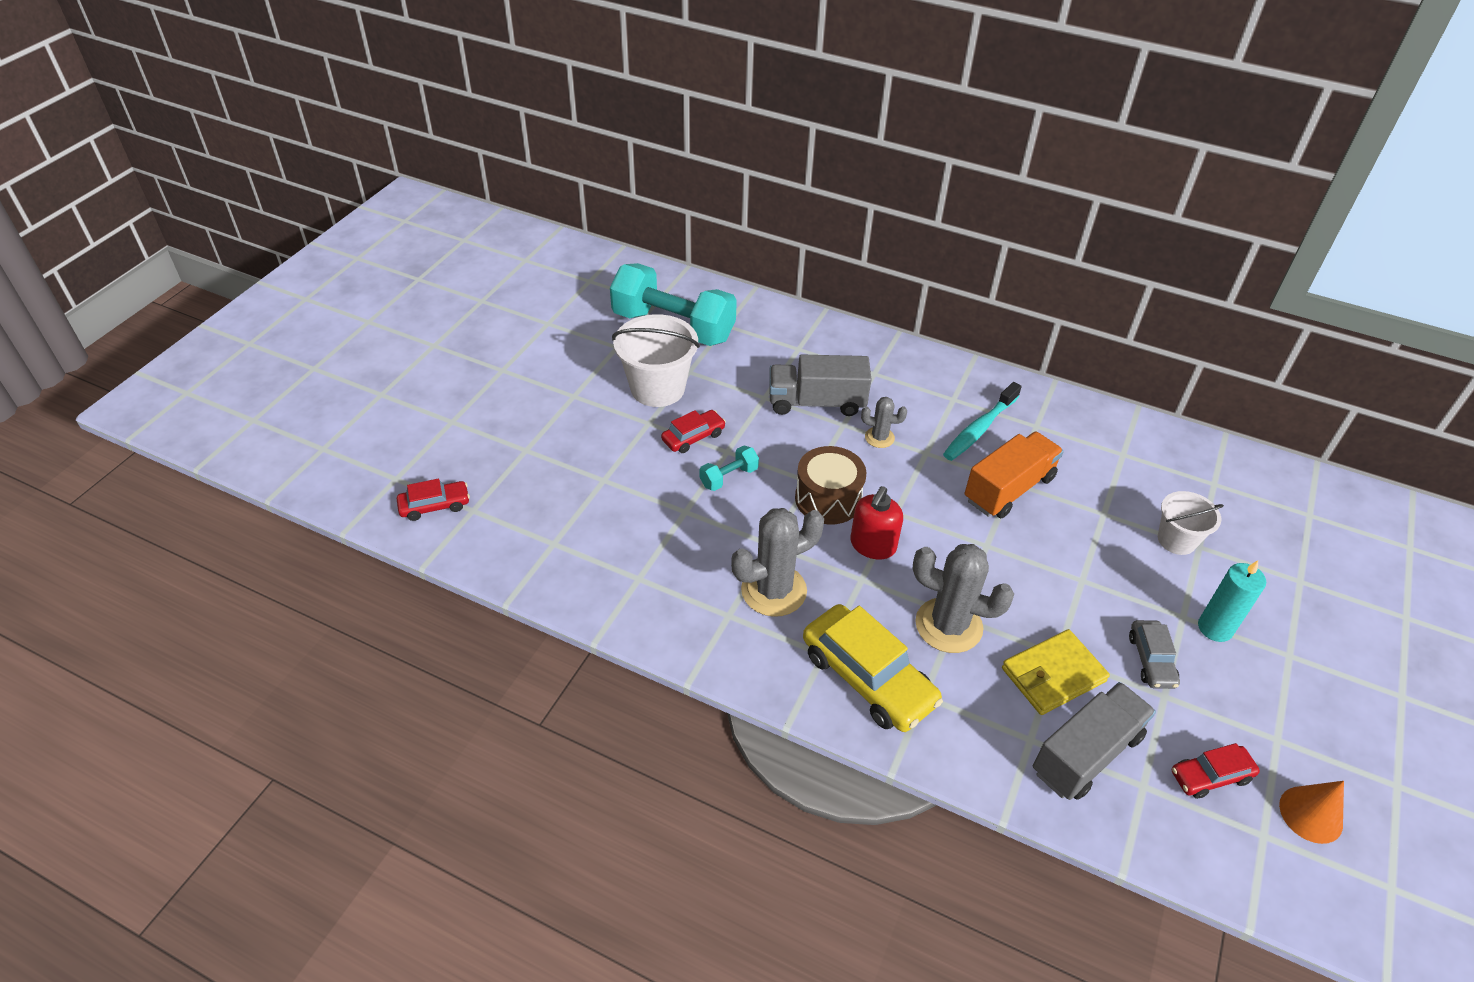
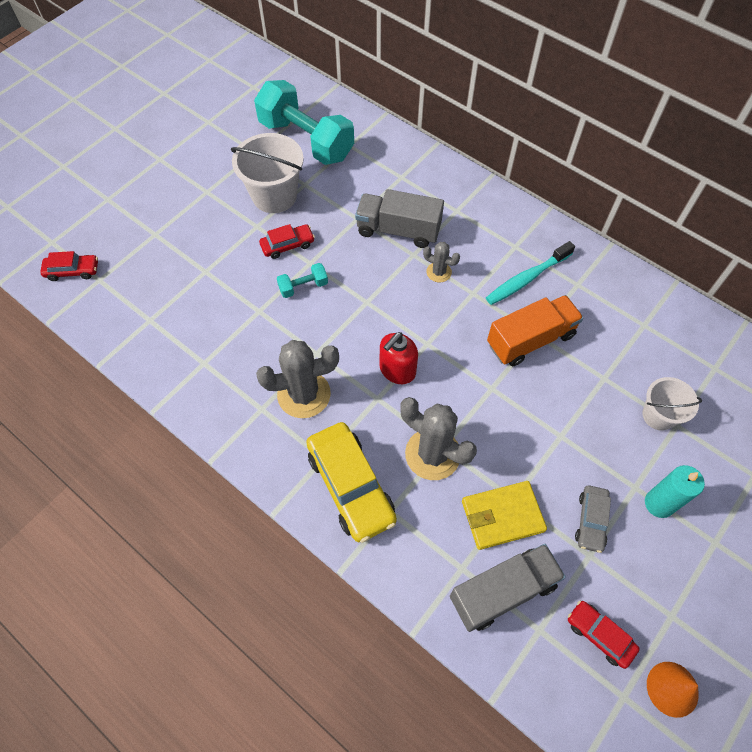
camera: 15 degrees right, 15 degrees up
brown drum [795,446,866,525] -> none
red car [1172,743,1260,799] -> red car turned 45 degrees clockwise [568,600,640,669]

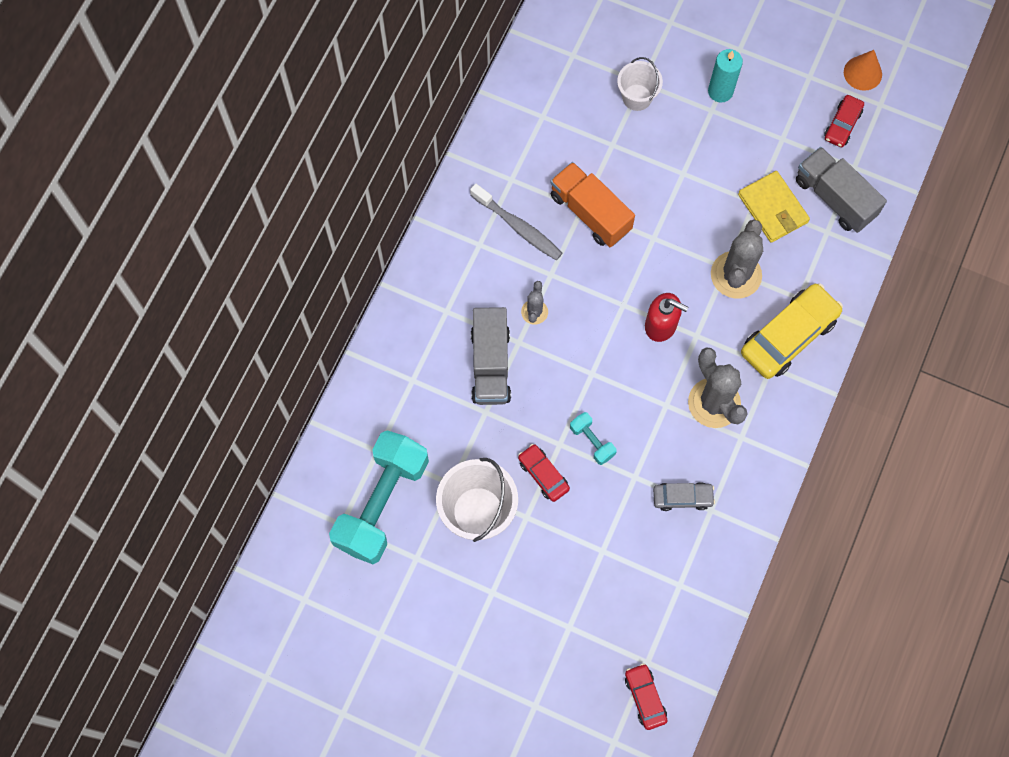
camera: 105 degrees left, 10 degrees up
turquoise toothbrush [486,241,575,305] -> grey toothbrush [470,184,562,260]
grey car [575,485,611,553] -> grey car moved to [653,482,715,511]

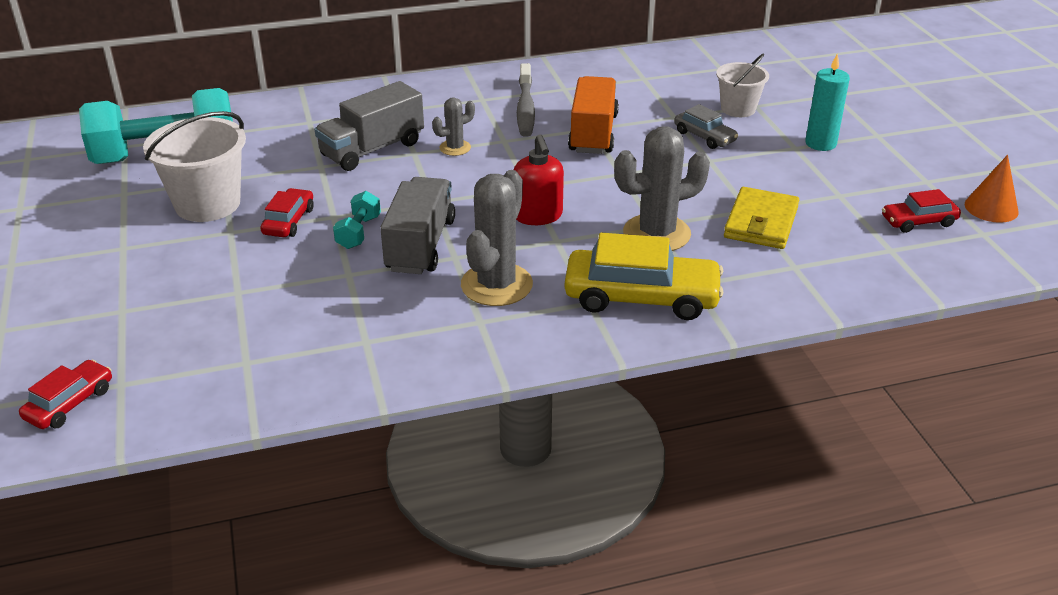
camera: 50 degrees right, 35 degrees down
grey car [653,482,715,511] -> grey car moved to [674,104,738,149]
grey truck [796,147,887,233] -> grey truck moved to [380,177,455,274]

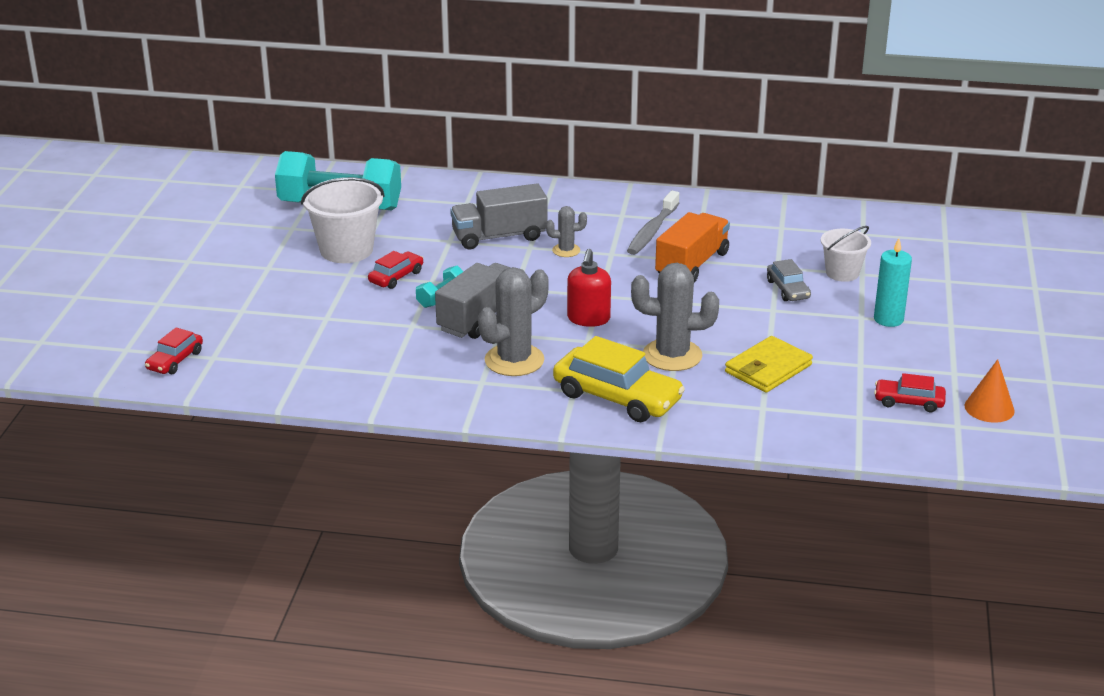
camera: 25 degrees right, 5 degrees down
red car [19,360,112,429] -> red car turned 150 degrees clockwise [145,328,203,374]

